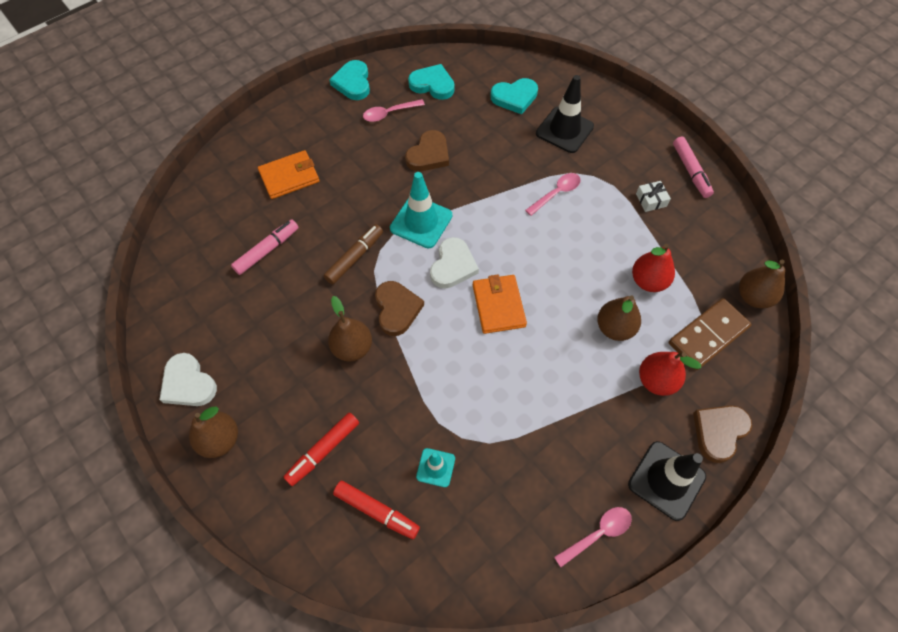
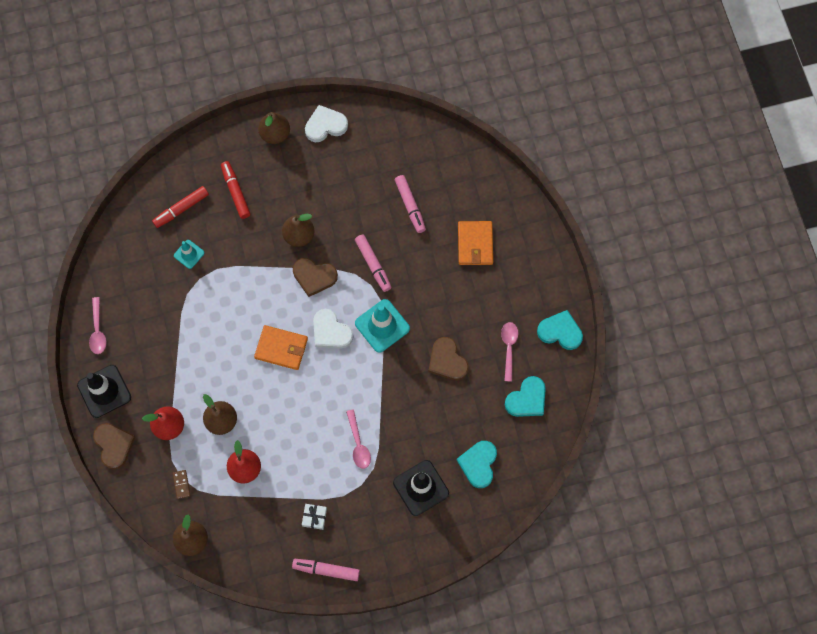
camera: 115 degrees right, 10 degrees up
brown marker [324,224,383,284] -> pink marker [355,234,392,292]
brown domino [669,298,752,370] -> brown domino [173,470,190,499], size x0.43

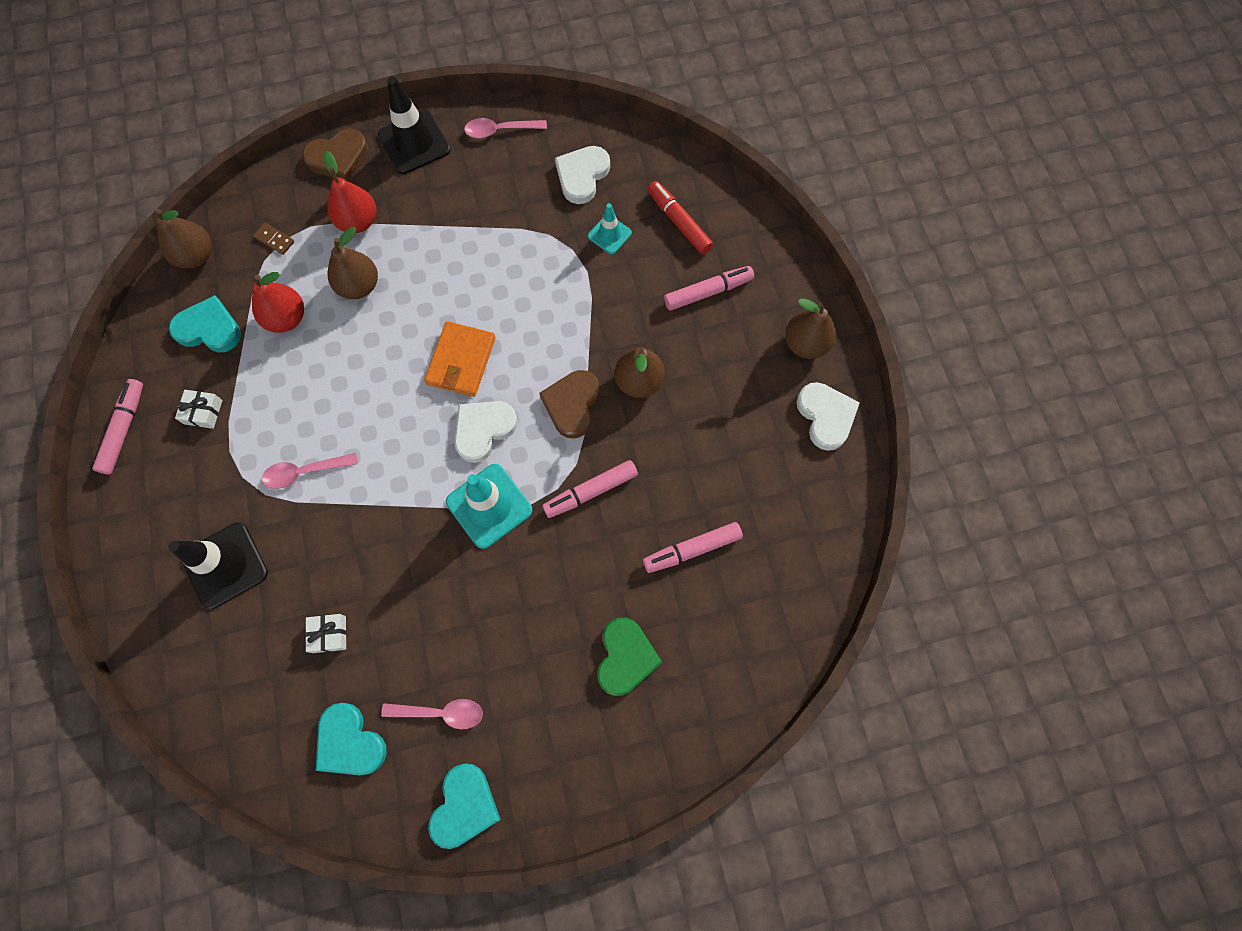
camera: 90 degrees right, 0 degrees up
brown domino [173,470,190,499] -> brown domino turned 45 degrees clockwise [253,223,294,255]
red marker [221,161,250,219] -> pink marker [664,266,754,311]
brown heart [428,337,469,380] -> none
turquoise heart [457,441,497,488] -> turquoise heart moved to [169,295,241,352]
orange wallet [458,221,493,265] -> green heart [597,618,662,696]
none -> white gift [305,614,346,653]
none -> white heart [555,146,610,204]

